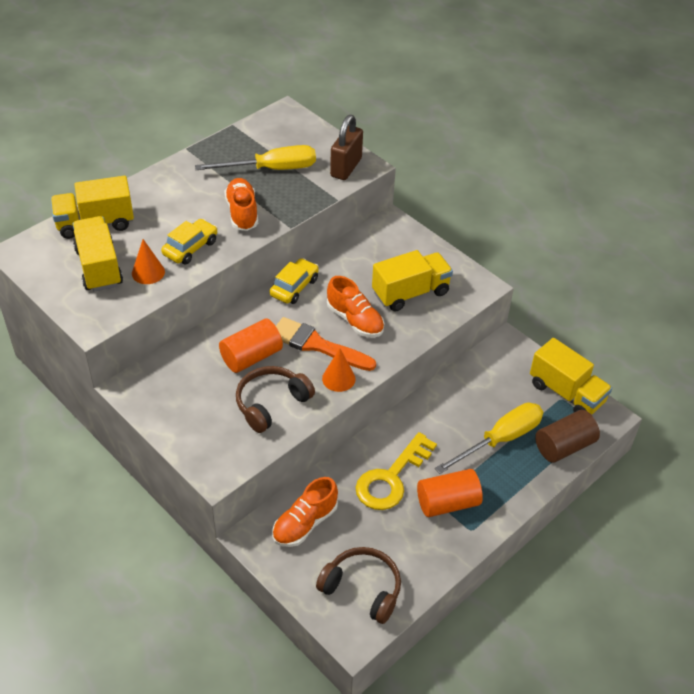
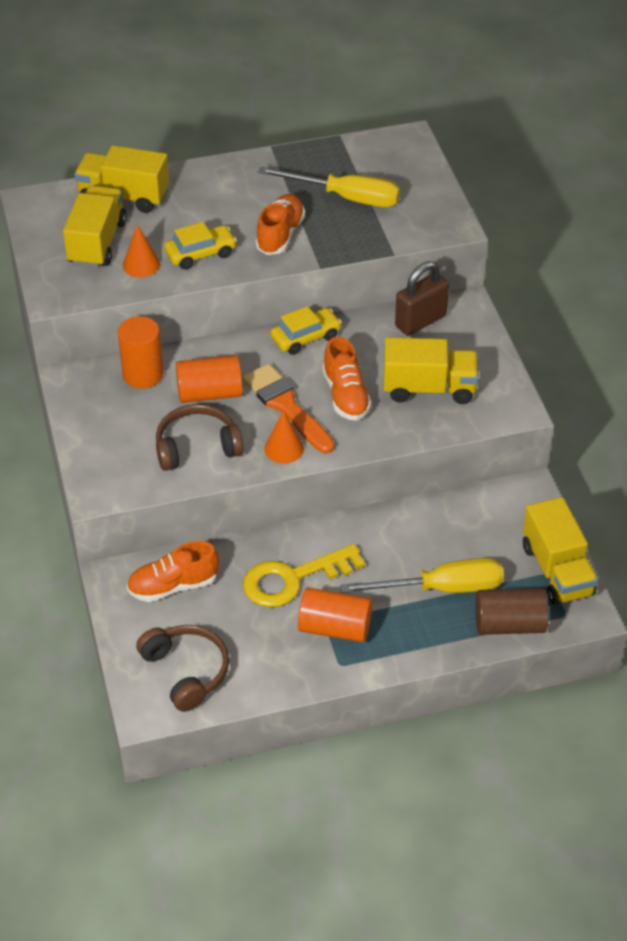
camera: 30 degrees right, 0 degrees up
brown padlock [330,115,363,180] -> brown padlock moved to [395,261,449,336]
none -> orange cylinder [118,316,164,389]

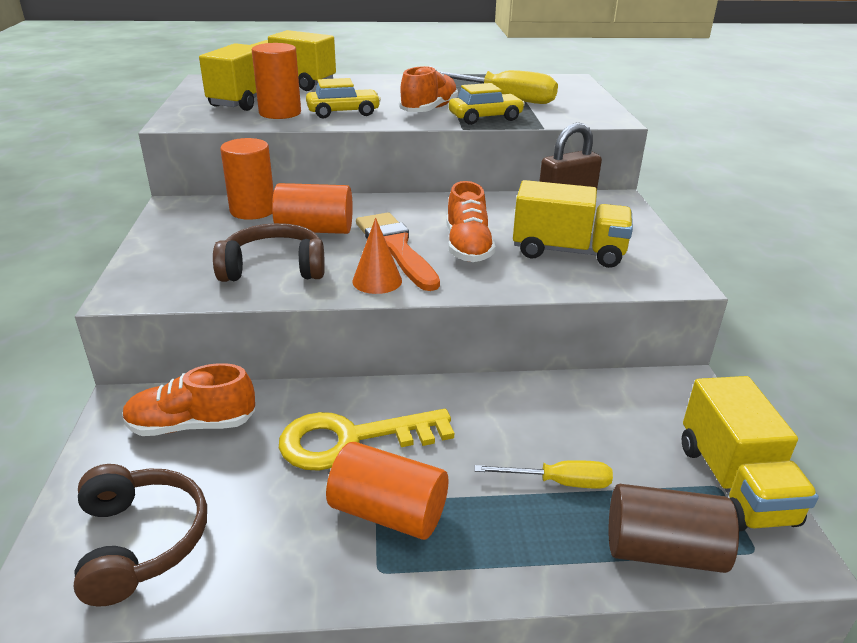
camera: 10 degrees right, 15 degrees down
orange cone [123,224,160,277] -> orange cylinder [252,43,301,119]
yellow car [270,306,342,355] -> yellow car moved to [449,83,525,125]
yellow screwdriver [340,558,504,593] -> yellow screwdriver [475,460,613,489], size x0.56

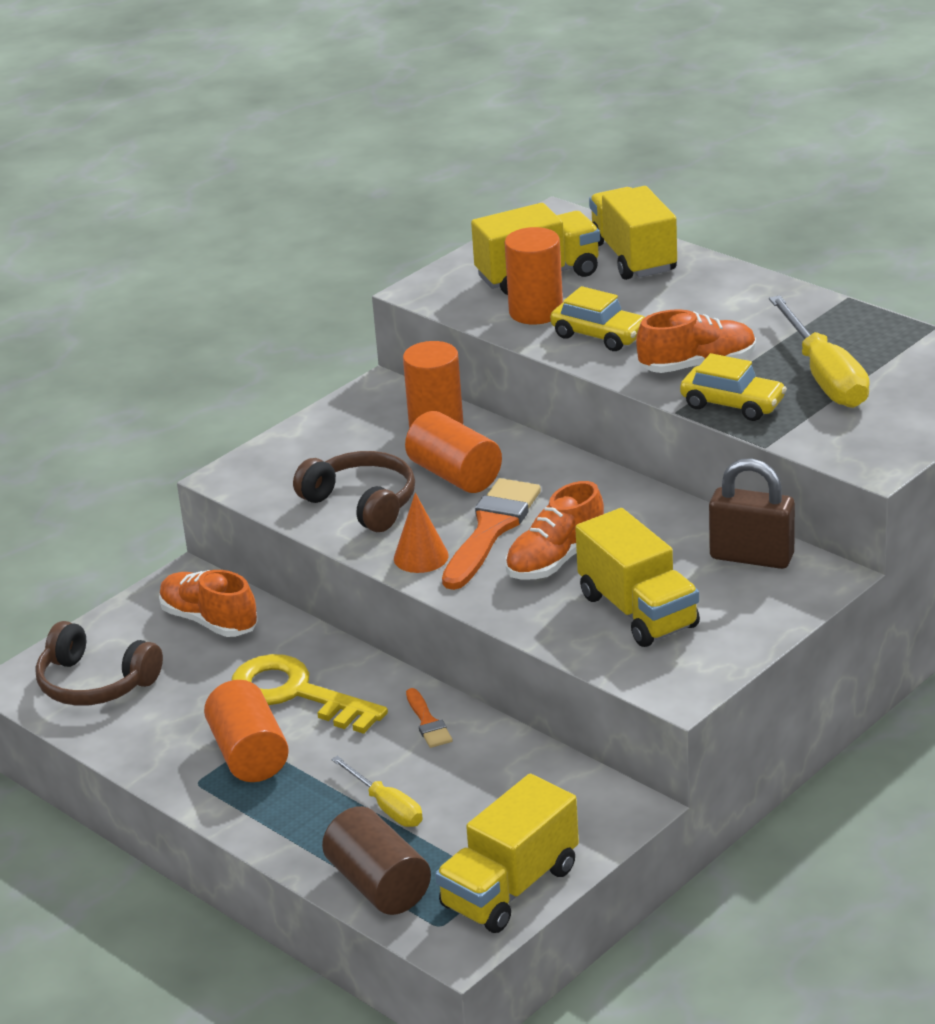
camera: 50 degrees right, 0 degrees up
brown headphones [74,464,207,607] -> brown headphones turned 90 degrees clockwise [35,621,163,706]
none -> orange brush [406,688,452,748]

